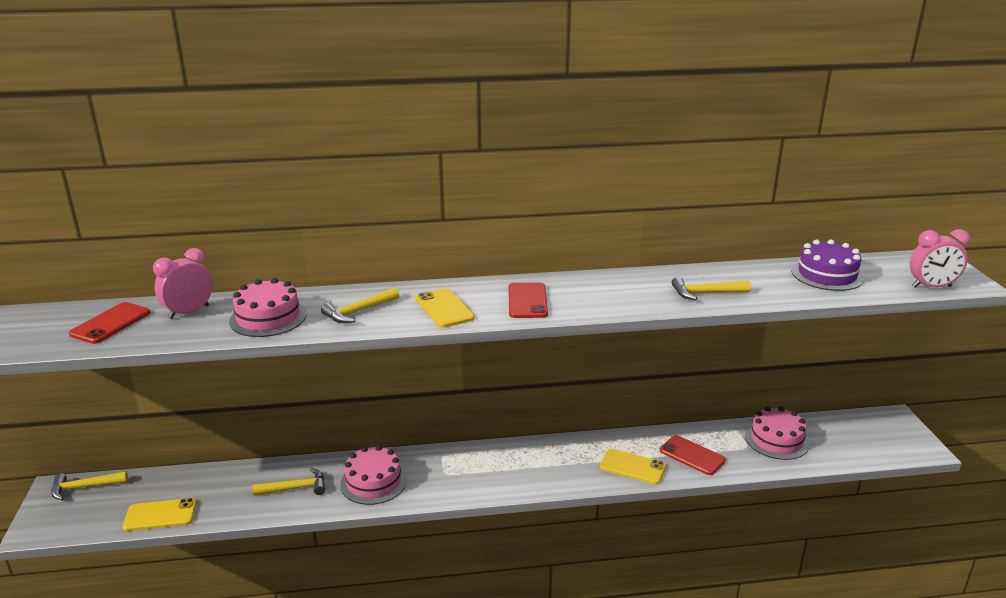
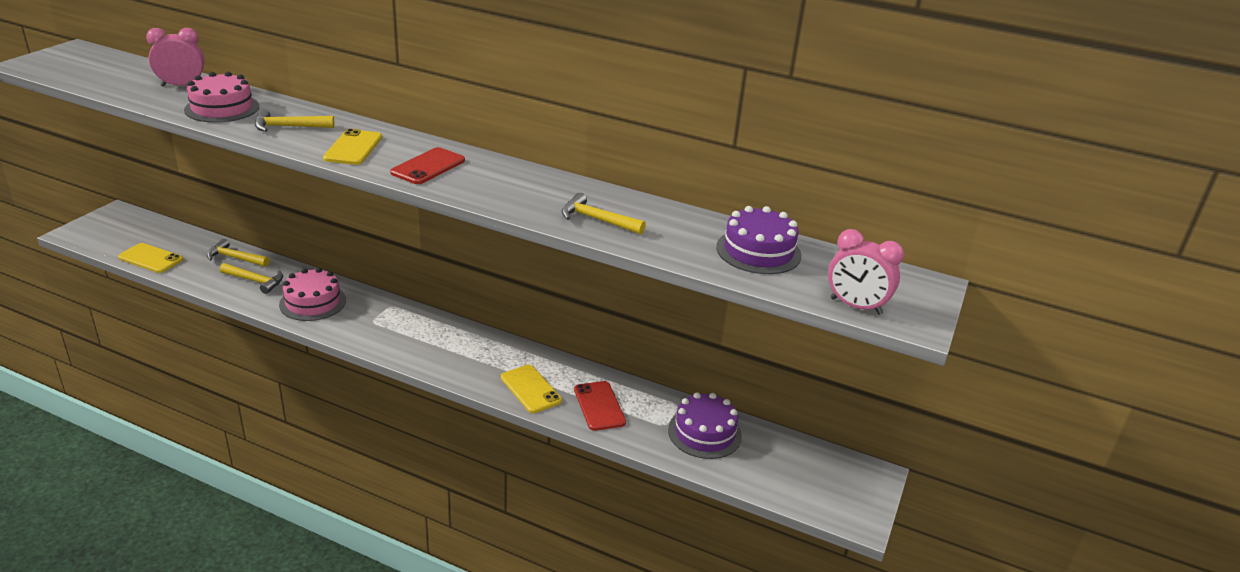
camera: 30 degrees right, 5 degrees up
yellow hammer [51,471,128,500] -> yellow hammer moved to [207,239,270,267]
red phone [69,302,151,344] -> none
pink cake [745,406,809,460] -> purple cake [668,392,742,459]

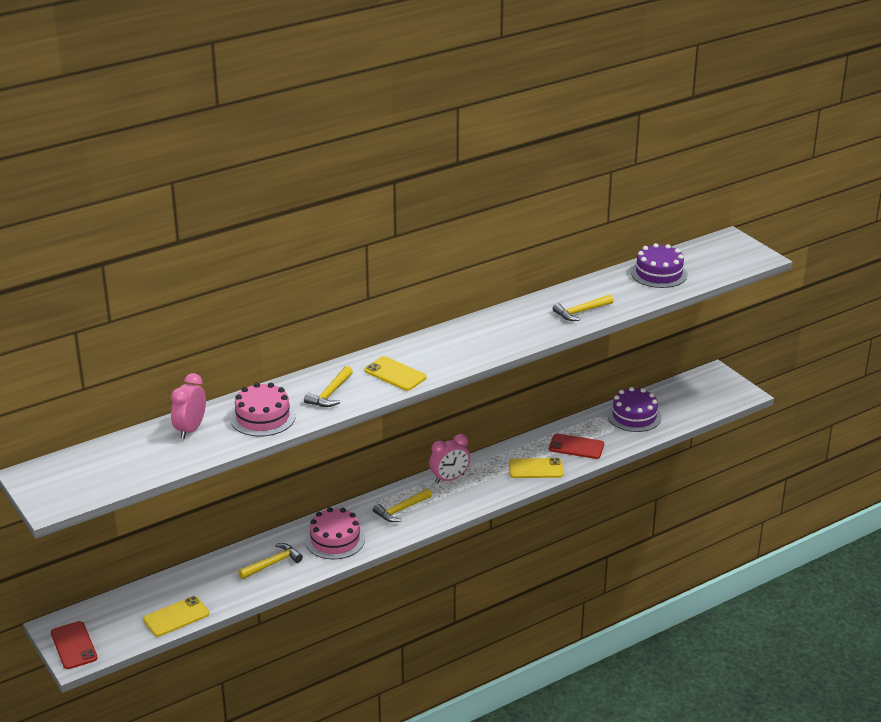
camera: 55 degrees left, 0 degrees up
yellow hammer [207,239,270,267] -> yellow hammer moved to [373,488,432,522]
red phone [390,147,465,184] -> red phone moved to [51,621,97,669]
pink clock [828,229,904,315] -> pink clock moved to [429,434,470,484]

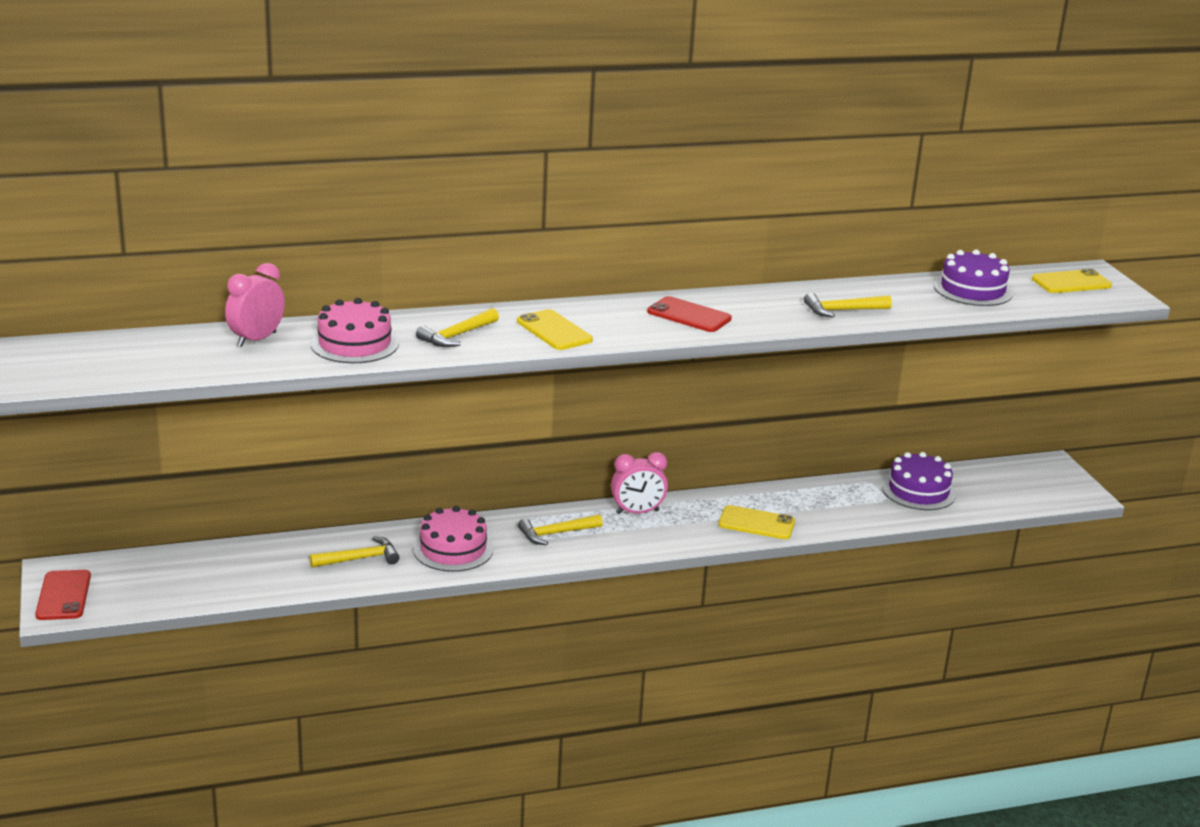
camera: 15 degrees right, 5 degrees down
yellow phone [143,596,209,637] -> yellow phone moved to [1032,269,1112,293]
red phone [549,433,604,459] -> red phone moved to [647,296,732,332]

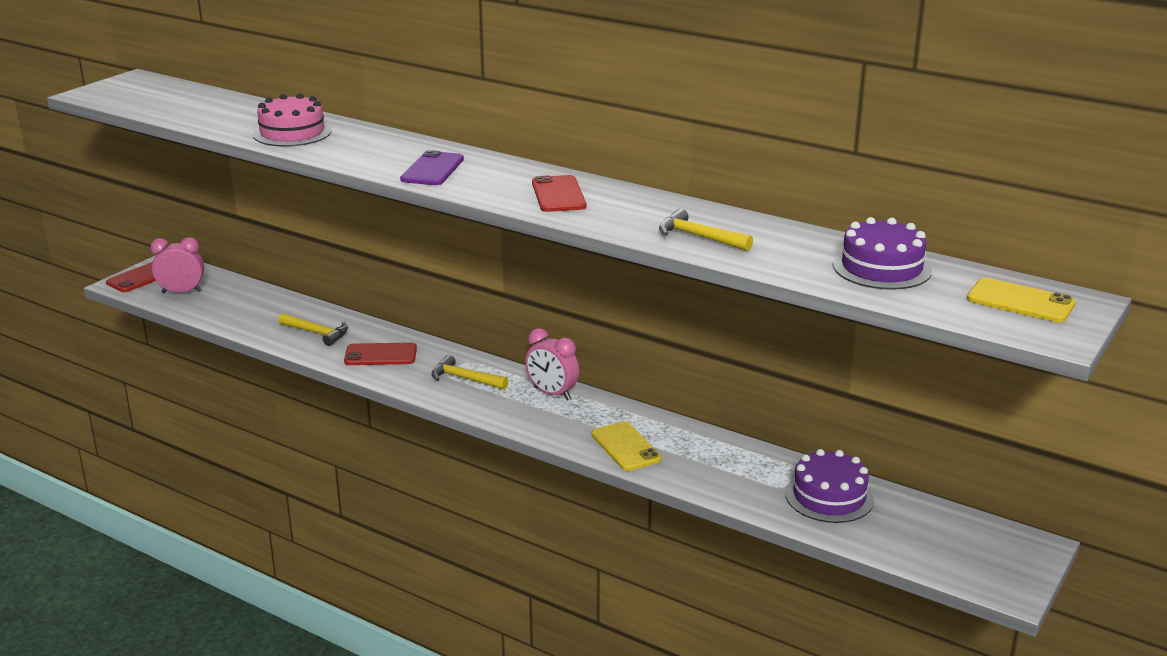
camera: 50 degrees right, 0 degrees up
pink clock [225,263,285,347] -> pink clock moved to [150,237,204,293]
pink cake [413,506,493,572] -> red phone [344,342,417,365]
yellow hammer [416,308,499,347] -> none
yellow phone [517,309,593,350] -> purple phone [400,150,464,185]

